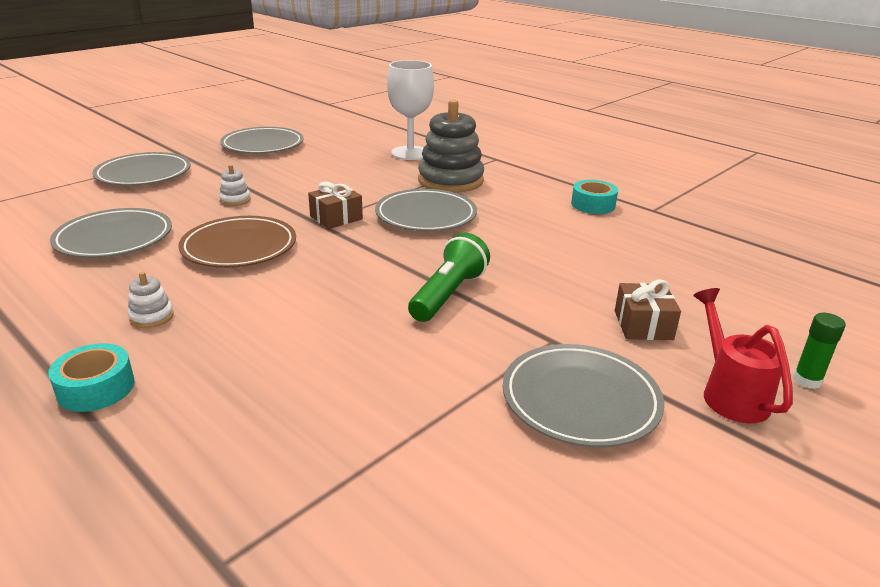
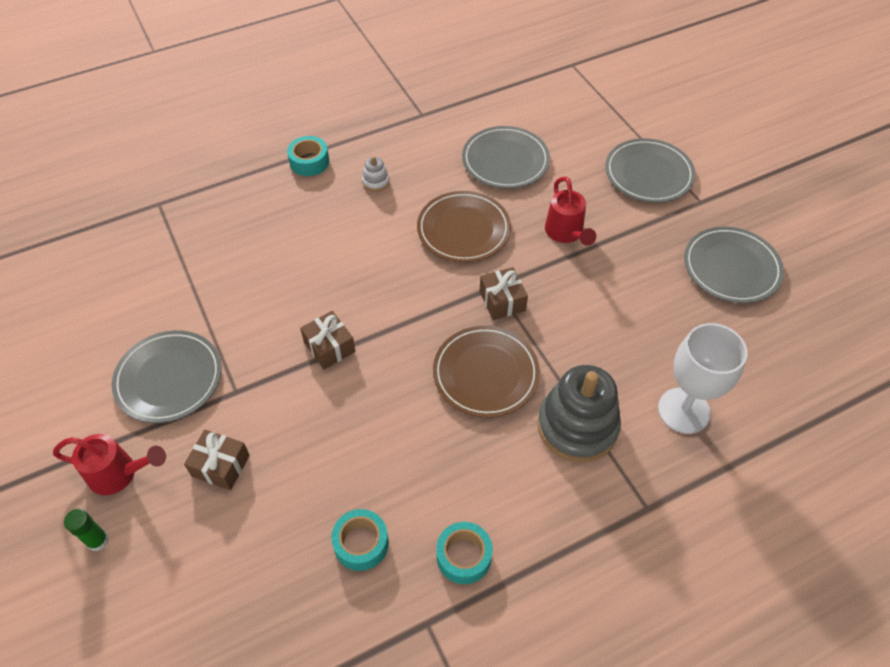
camera: 110 degrees right, 25 degrees up
white stacking toy [219,165,251,206] -> red watering can [545,176,596,246]
grey plate [375,189,477,231] -> brown plate [433,326,540,418]
green flashlight [408,233,490,322] -> brown gift [300,311,356,370]
none -> turquoise tape [331,509,389,571]

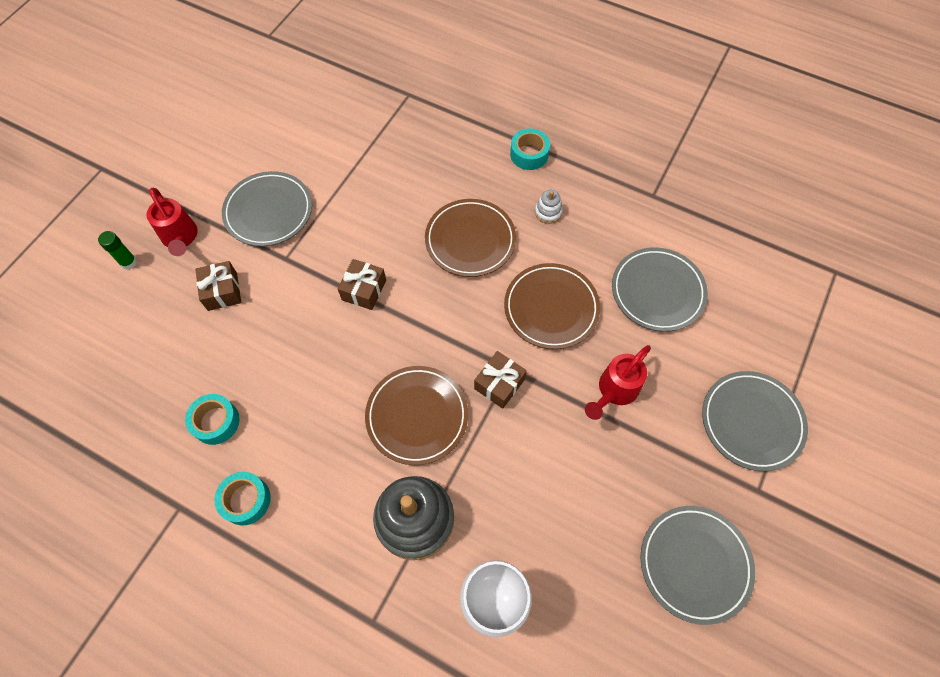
camera: 55 degrees right, 10 degrees up
none -> brown plate [425,199,516,277]

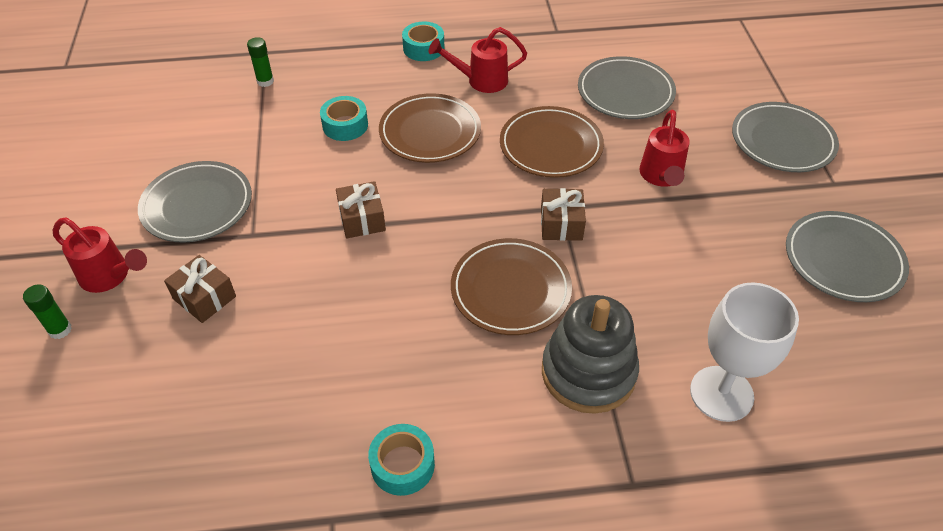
camera: 35 degrees left, 15 degrees down
turquoise tape [185,394,240,445] -> turquoise tape moved to [320,96,368,141]
white stacking toy [535,190,563,224] -> red watering can [429,27,527,93]
none -> green glue stick [247,37,274,87]

